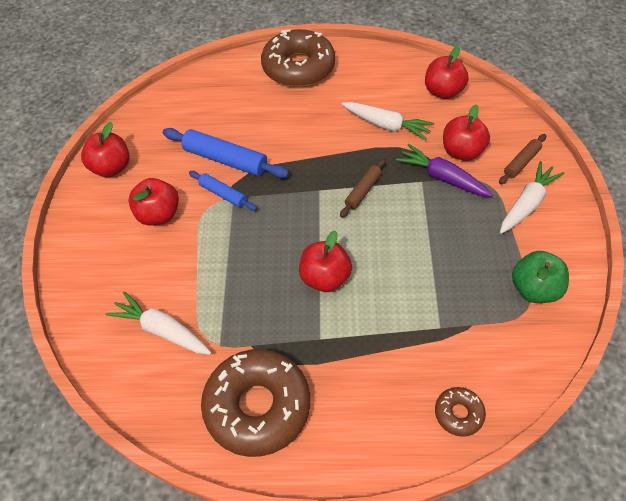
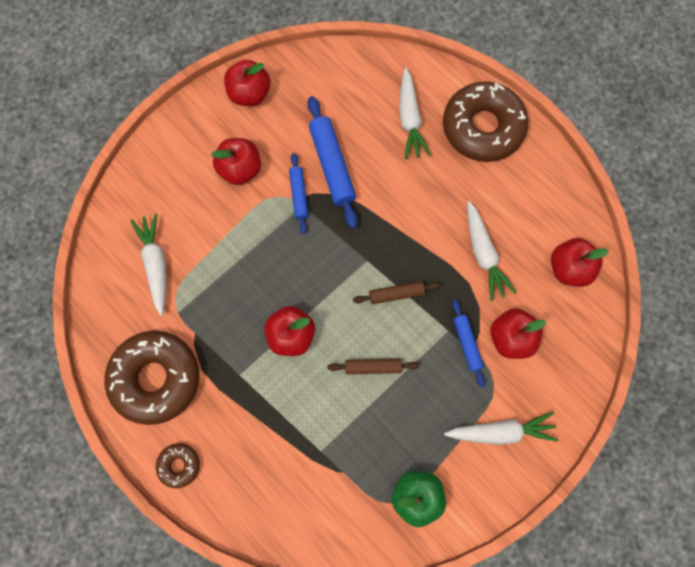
camera: 45 degrees right, 20 degrees up
purple carrot [396,144,493,197] -> blue rolling pin [452,300,485,387]
brown donut [435,387,486,437] -> brown donut moved to [156,443,200,488]
brown rolling pin [499,134,546,184] -> brown rolling pin moved to [328,359,419,374]
none -> white carrot [399,68,431,159]

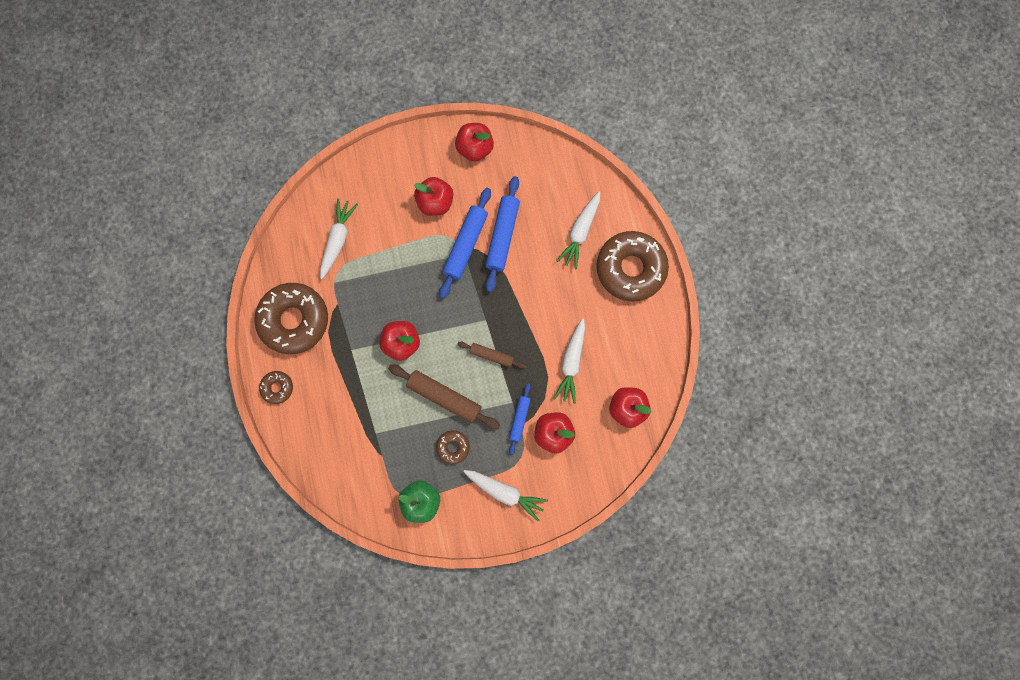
camera: 30 degrees right, 5 degrees up
blue rolling pin [289,153,308,234] -> blue rolling pin [439,188,491,299], size x1.72
brown rolling pin [328,359,419,374] -> brown rolling pin [388,364,500,429], size x1.72
none -> brown donut [436,430,470,464]

